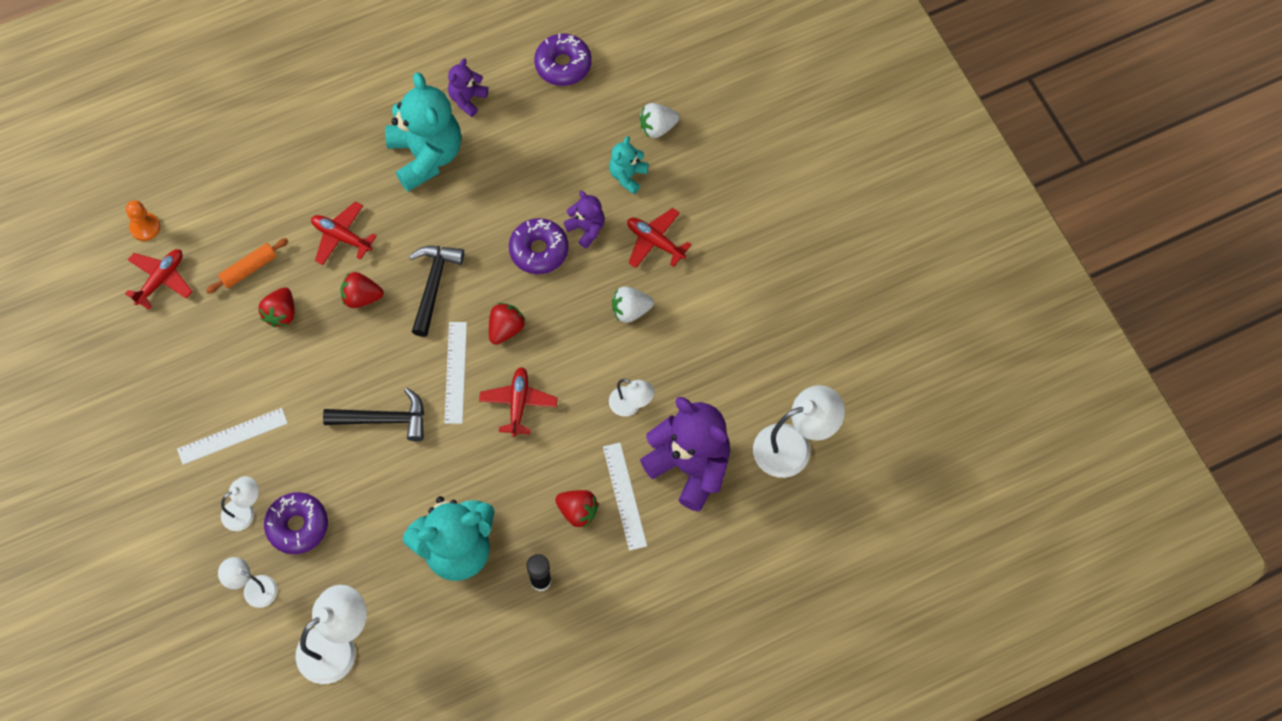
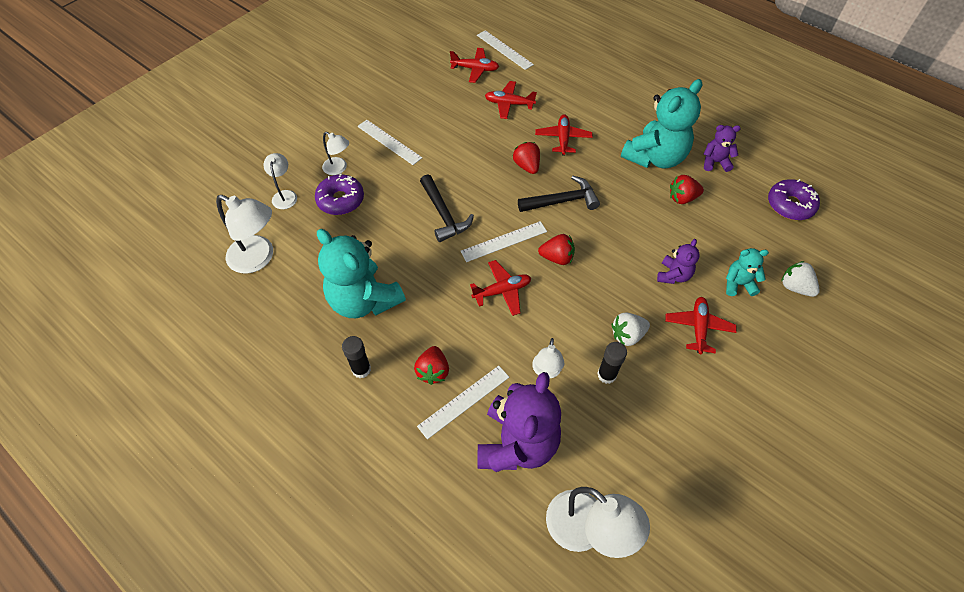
camera: 65 degrees right, 10 degrees down
orange pawn [126,200,160,241] -> white ruler [477,30,534,70]
orange rolling pin [206,238,288,294] -> red plane [485,81,537,119]
red strawberry [258,288,295,327] -> red strawberry moved to [670,175,704,204]
purple donut [509,218,569,274] -> none
white strawberry [612,287,654,323] -> white strawberry turned 75 degrees counterclockwise [612,312,650,346]
none -> black glue stick [597,342,627,384]

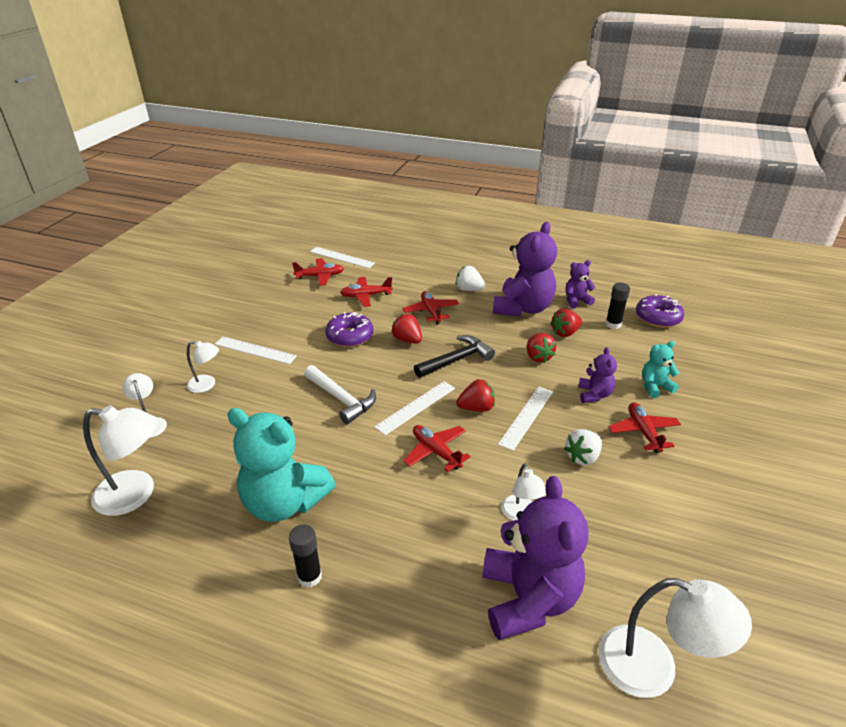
camera: 20 degrees left, 20 degrees down
purple donut [315,173,364,215] -> purple donut moved to [325,312,374,347]
red strawberry [414,346,449,385] -> red strawberry moved to [527,333,556,363]
white ruler [417,366,509,439] -> white ruler moved to [498,387,553,451]
black hammer [420,174,474,242] -> white hammer [304,365,376,424]
red plane [470,260,531,316] -> red plane turned 90 degrees counterclockwise [403,425,471,472]
black glue stick [597,342,627,384] -> black glue stick moved to [605,283,630,329]
turquoise teddy bear [621,79,702,168] -> purple teddy bear [493,222,557,317]
white strawberry [781,261,820,297] -> white strawberry moved to [456,266,486,291]

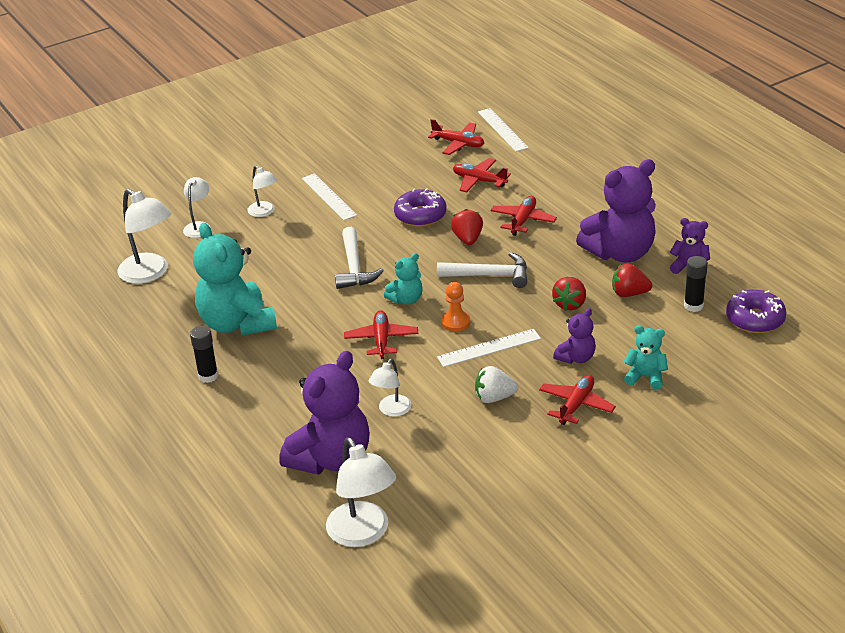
camera: 40 degrees right, 0 degrees up
white ruler [374,381,455,435] -> turquoise teddy bear [384,253,423,305]
black hammer [414,335,495,378] -> white hammer [437,252,527,288]
white strawberry [456,266,486,291] -> none
red strawberry [456,379,495,412] -> orange pawn [441,282,471,332]

